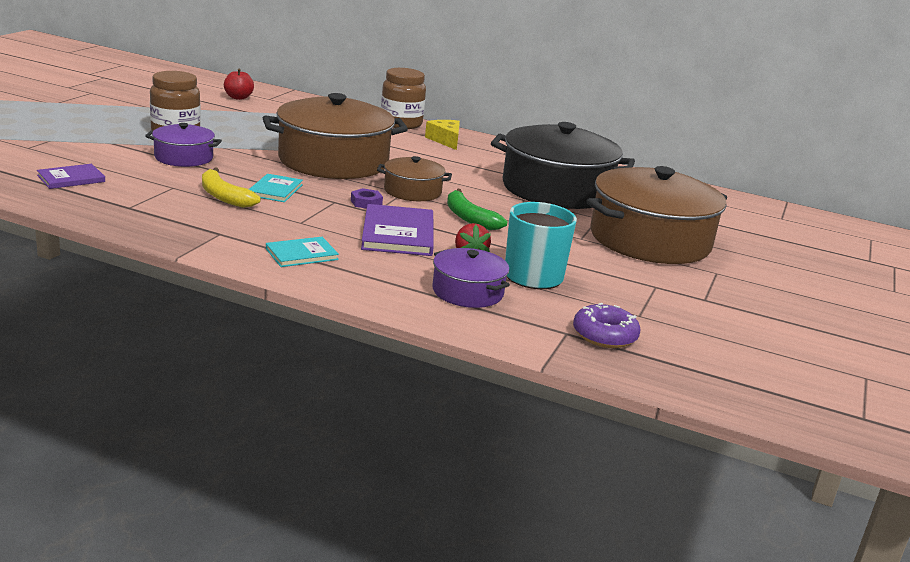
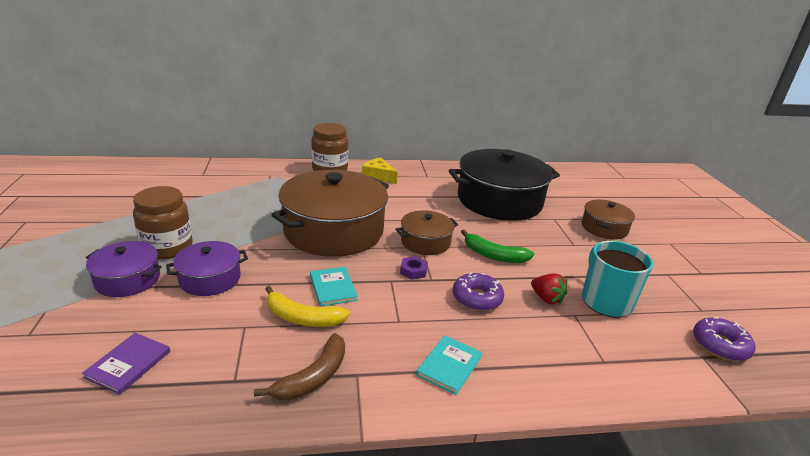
camera: 30 degrees left, 5 degrees up
red apple [224,69,254,100] -> none
purple book [361,204,434,256] -> purple donut [453,272,504,311]
purple pot [433,248,510,308] -> purple pot moved to [86,241,162,297]
brown pot [586,166,727,264] -> brown pot [582,200,635,240], size x0.50
none -> brown banana [254,333,345,400]

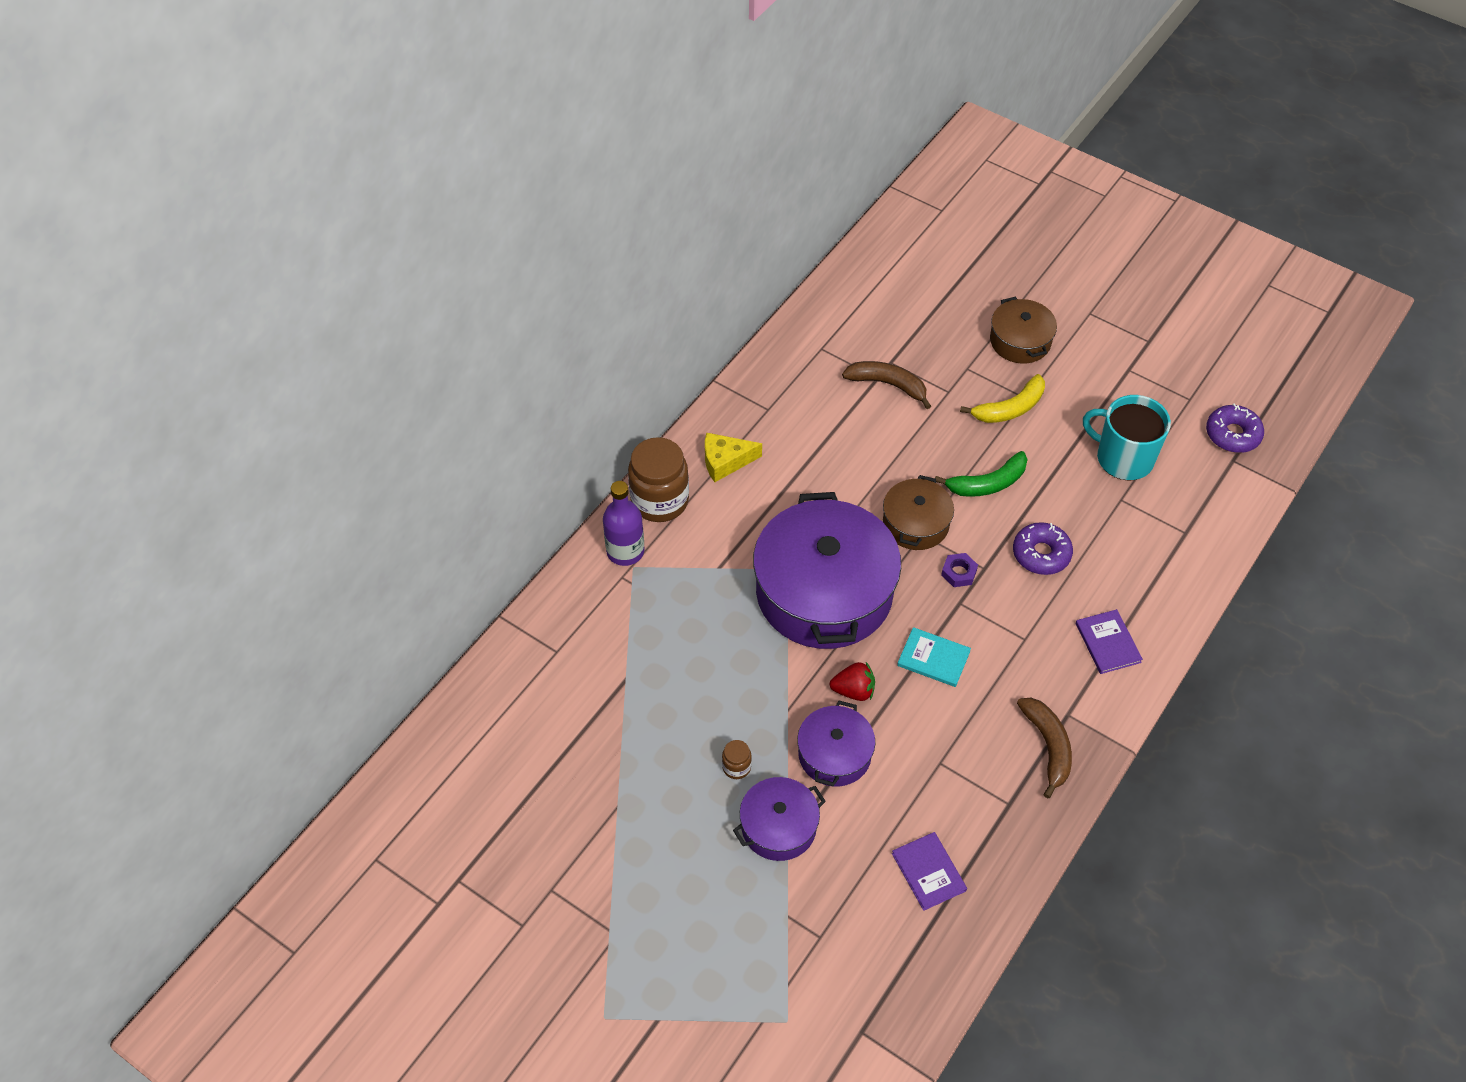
camera: 45 degrees left, 25 degrees up
brown jar [133,186,193,259] -> brown jar [722,740,752,779], size x0.45
yellow banana [265,286,350,327] -> yellow banana moved to [960,374,1045,423]
brown pot [272,170,389,257] -> purple pot [753,492,901,649]
turquoise book [416,336,483,395] -> purple book [1075,609,1143,674]
black pot [449,149,560,221] -> brown banana [842,361,931,409]
red strawberry [531,273,567,305] -> red strawberry moved to [830,662,875,701]
none -> purple bottle [603,481,644,566]

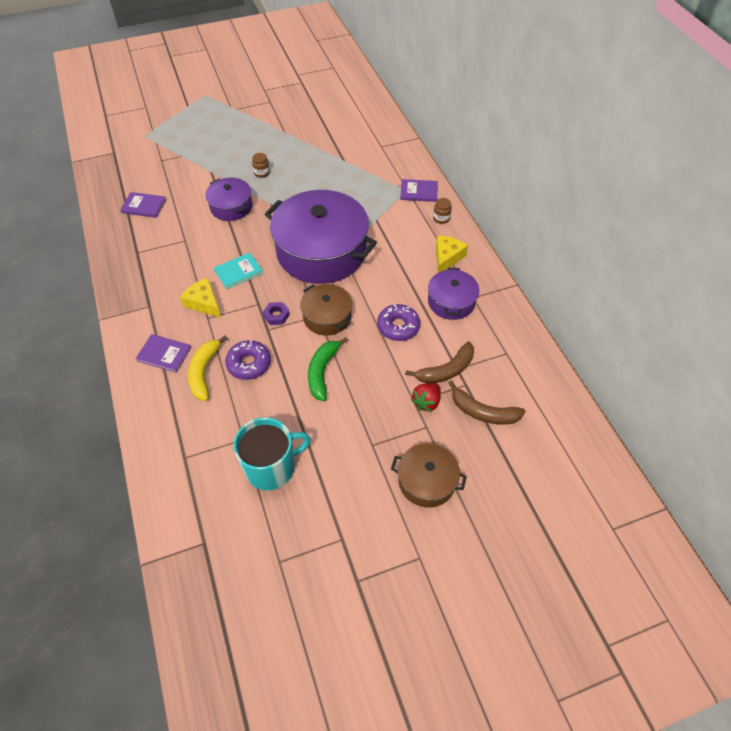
camera: 125 degrees right, 0 degrees up
purple bottle [603,481,644,566] -> purple book [400,179,438,202]
brown jar [628,437,689,522] -> brown jar [433,198,452,224], size x0.45
purple pot [733,777,826,861] -> purple pot moved to [428,267,479,320]
red strawberry [830,662,875,701] -> red strawberry moved to [411,383,441,412]
yellow banana [960,374,1045,423] -> yellow banana moved to [188,336,228,401]
brown banana [1017,698,1072,798] -> brown banana moved to [448,380,526,424]
purple donut [1206,404,1264,453] -> purple donut moved to [377,304,420,341]
none -> yellow cheese [180,278,221,318]

